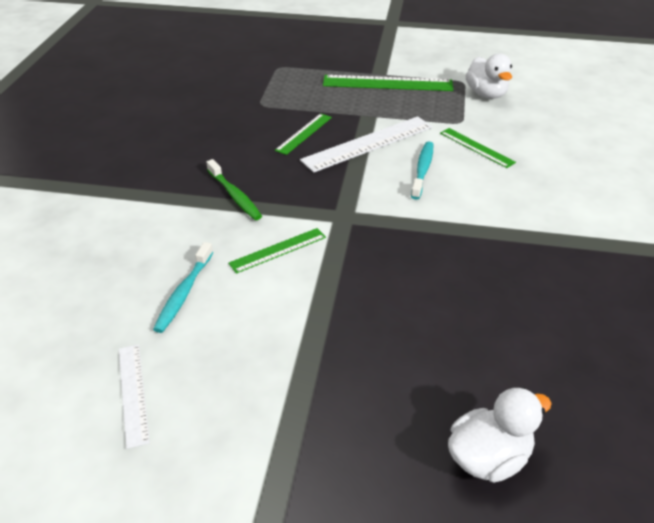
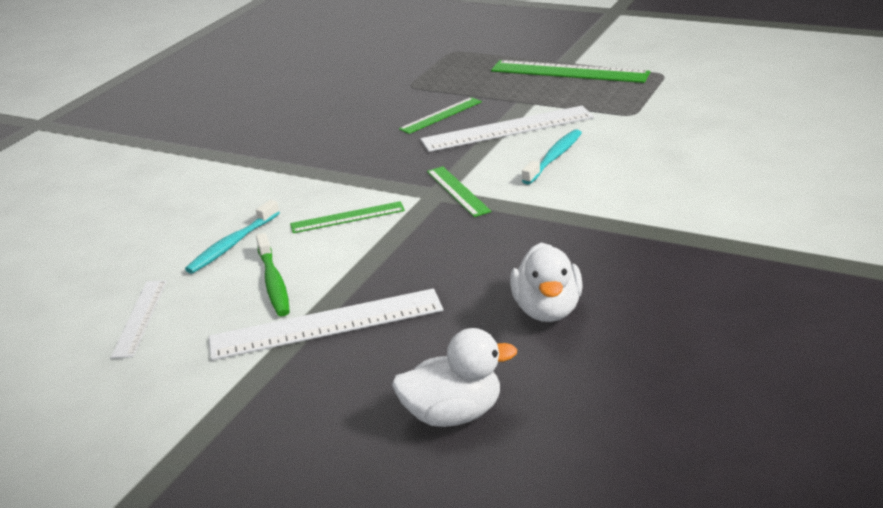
camera: 20 degrees right, 10 degrees down
green toothbrush [206,159,262,220] -> green toothbrush moved to [256,233,290,316]
green ruler [440,128,516,168] -> green ruler moved to [427,166,491,217]
white duck [466,53,512,99] -> white duck moved to [510,242,583,322]
none -> white ruler [209,288,443,360]

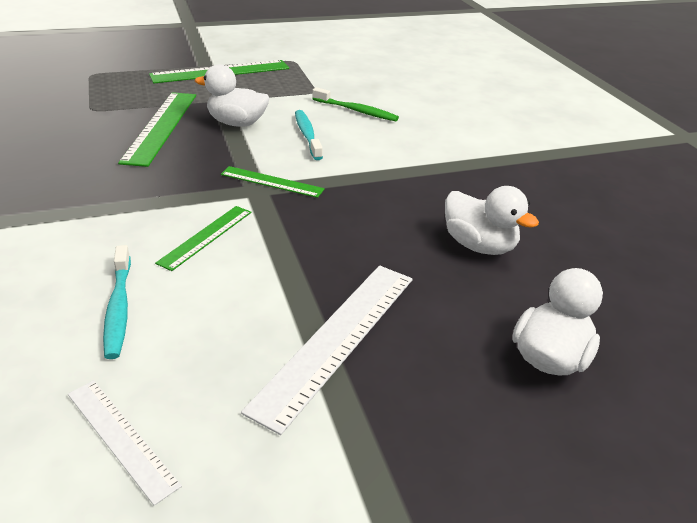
camera: 50 degrees left, 5 degrees up
green toothbrush [256,233,290,316] -> green toothbrush moved to [312,87,399,121]
green ruler [399,97,482,134] -> green ruler [118,92,196,167], size x1.74
white ruler [420,106,594,152] -> white duck [195,64,269,127]

